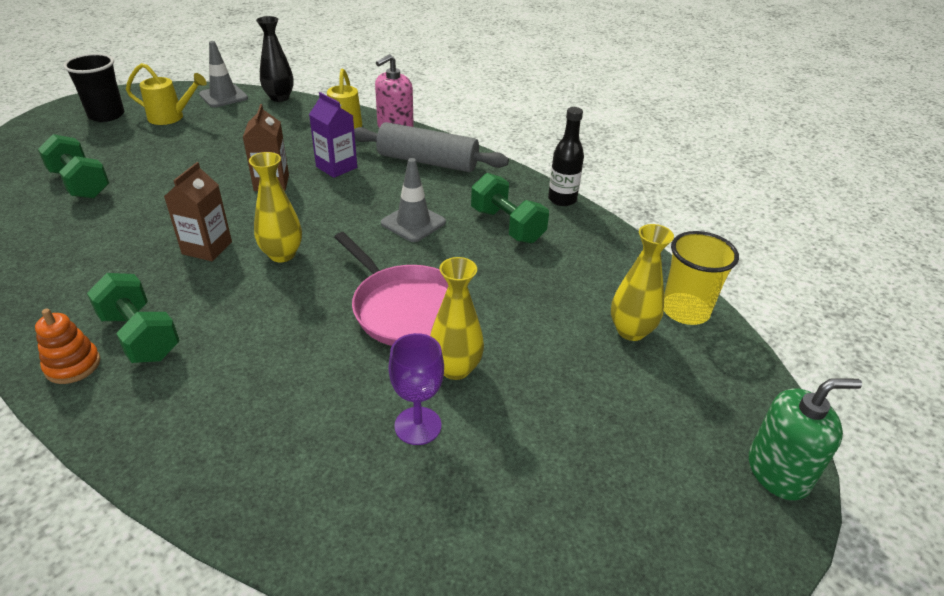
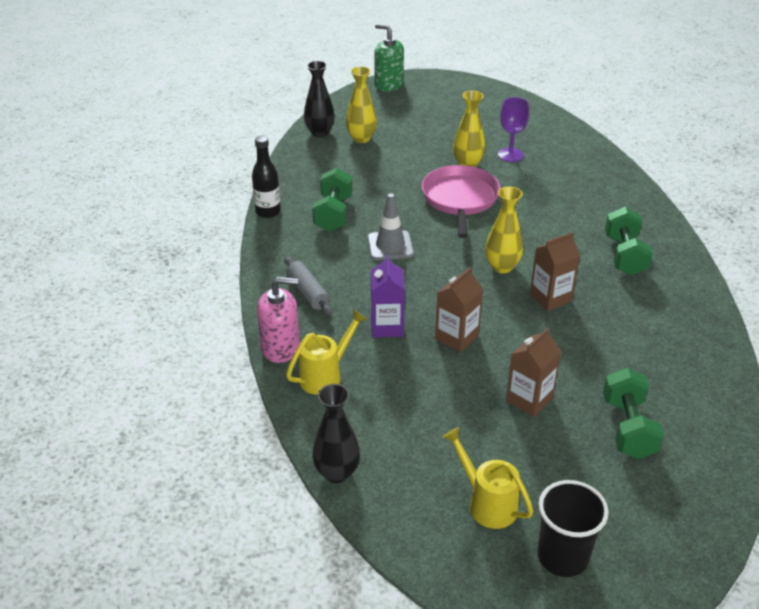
camera: 135 degrees left, 0 degrees up
orange stacking toy [35,309,100,384] -> none
grey traffic cone [199,41,248,107] -> none
grey rolling pin [354,122,509,172] -> grey rolling pin [284,256,332,316], size x0.59
yellow cup [664,231,739,325] -> black vase [304,61,335,137]
none -> brown carton [506,328,561,417]

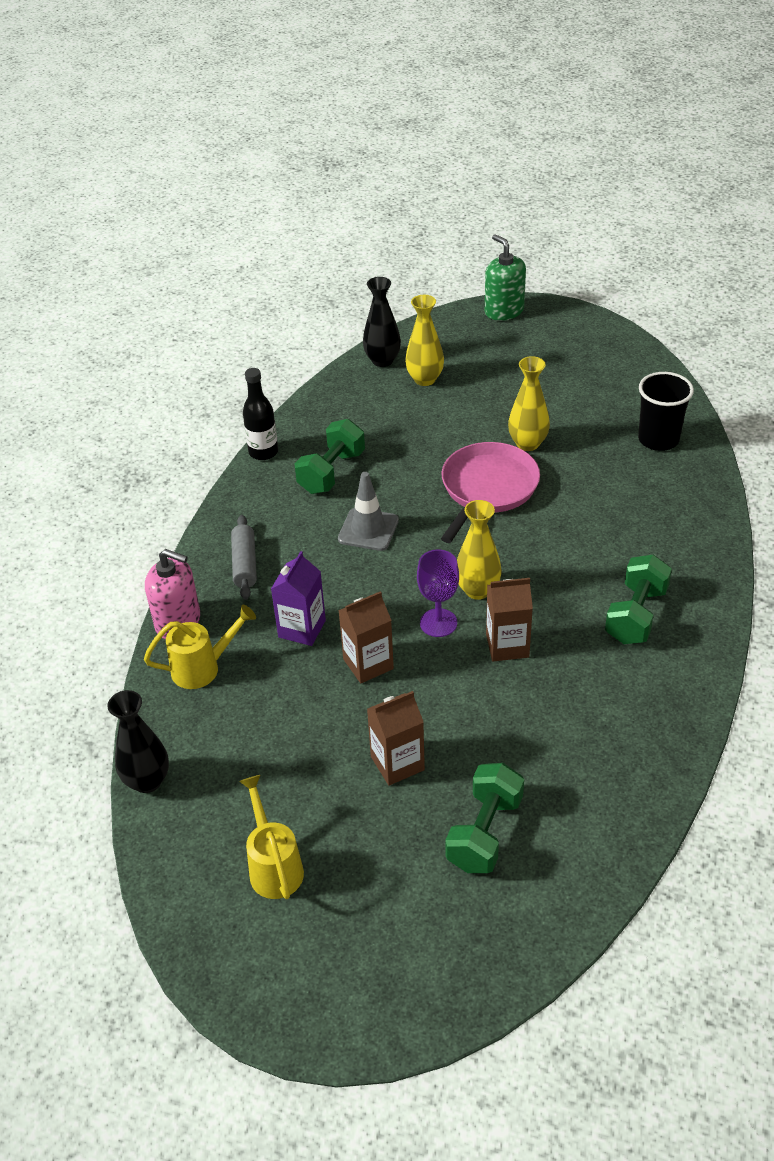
camera: 25 degrees right, 5 degrees up
purple goblet [498,97,529,162] -> purple goblet moved to [417,550,459,637]
black cup [538,480,609,577] -> black cup moved to [638,372,694,451]

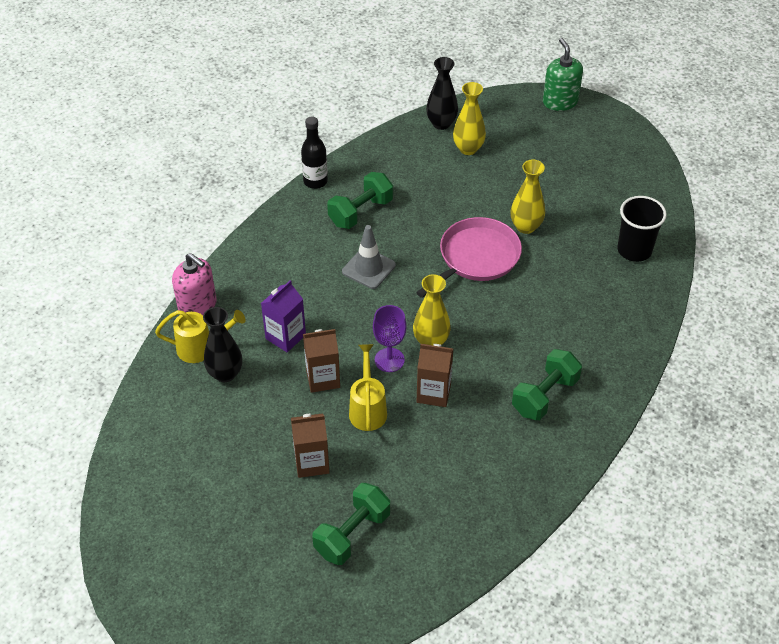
camera: 15 degrees right, 5 degrees up
black vase [107,690,169,793] -> black vase moved to [203,307,242,382]
grey rolling pin [231,515,257,600] -> none
yellow watering can [239,775,304,899] -> yellow watering can moved to [349,344,387,431]

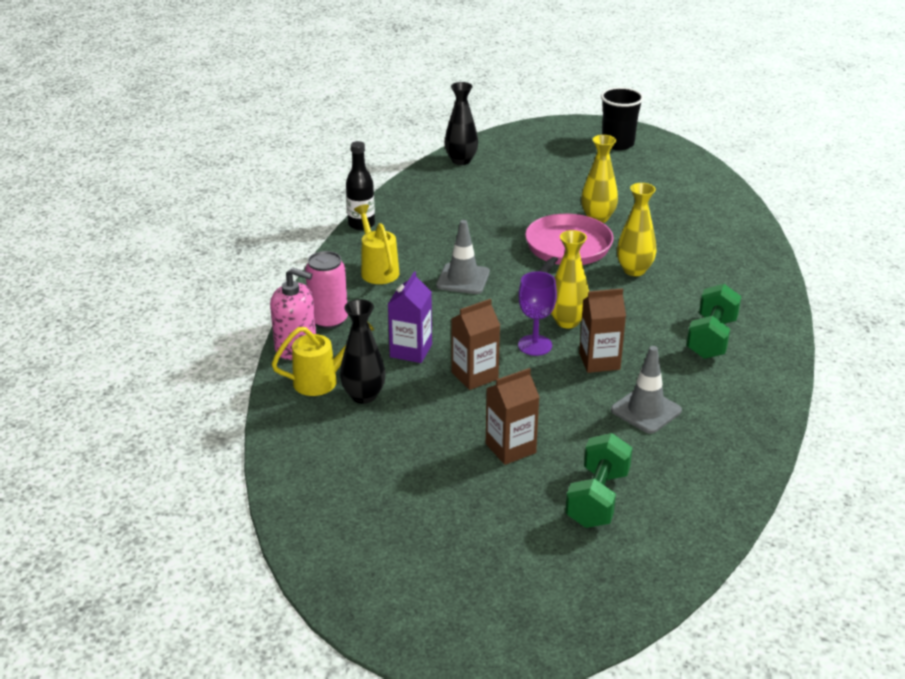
camera: 20 degrees left, 15 degrees down
green dumbbell [327,172,393,229] -> none
yellow watering can [349,344,387,431] -> yellow watering can moved to [354,204,399,284]
yellow vase [453,82,486,155] -> yellow vase moved to [617,183,656,276]
green soap dispenser [543,38,583,111] -> none
black cup [617,196,667,262] -> black cup moved to [601,87,644,150]
none -> pink can [305,251,348,329]
none -> grey traffic cone [611,346,682,434]

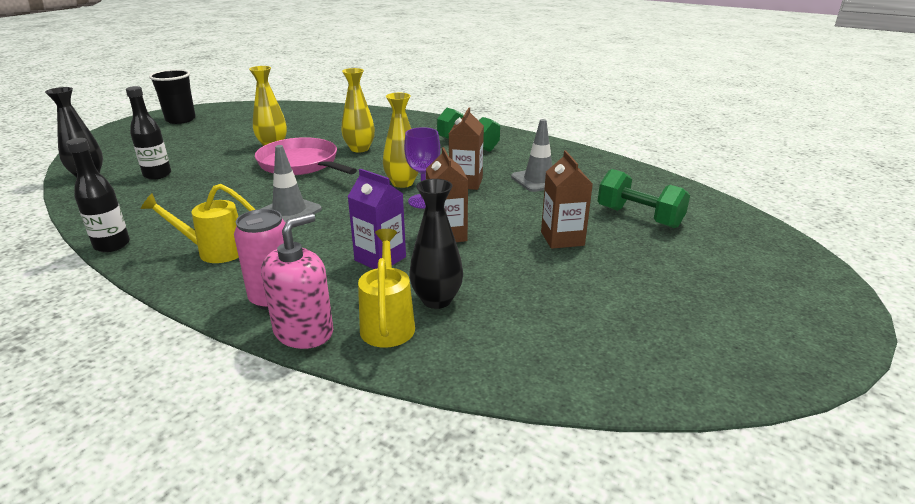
camera: 70 degrees left, 5 degrees down
none -> black bottle [126,86,171,180]

